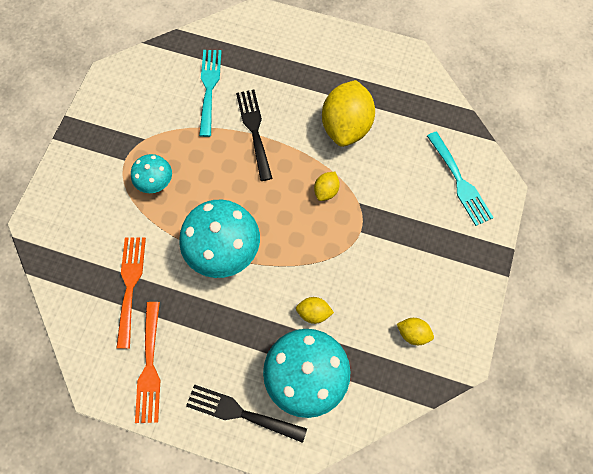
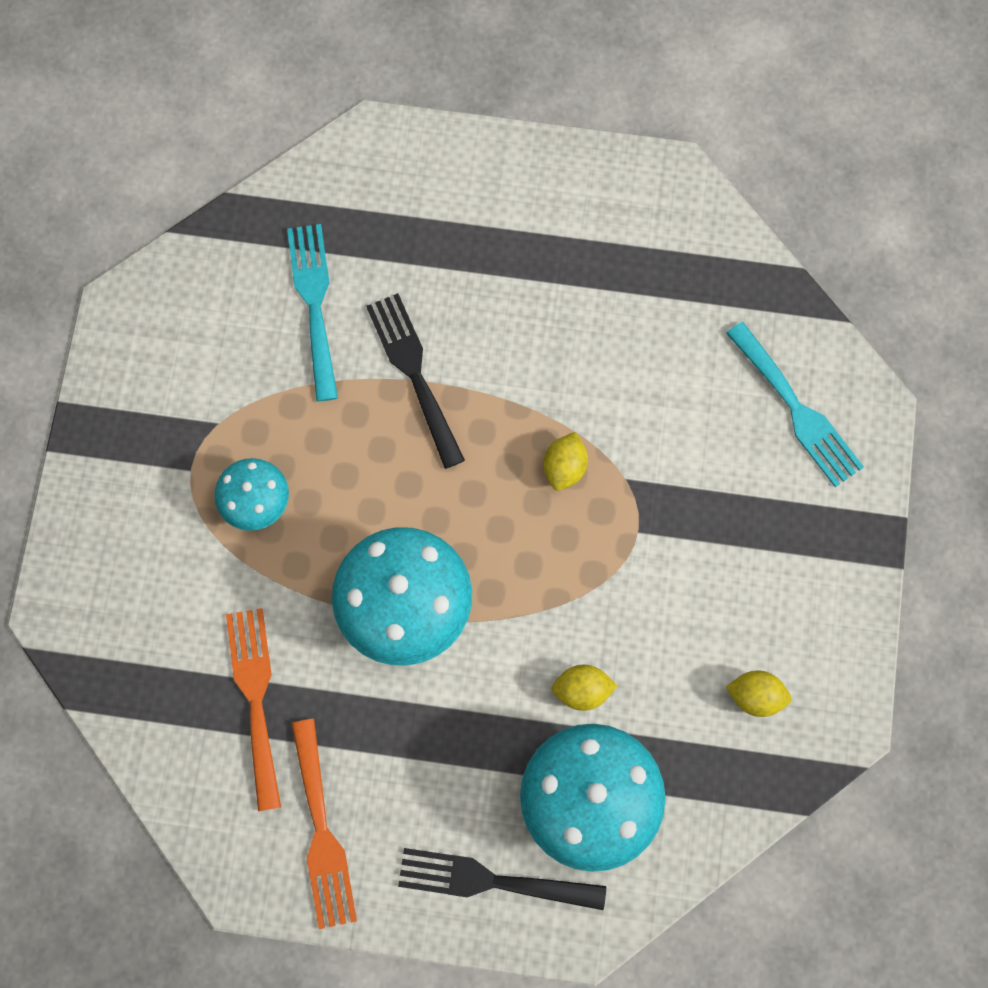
camera: 10 degrees left, 5 degrees up
yellow lemon [322,80,375,147] -> none

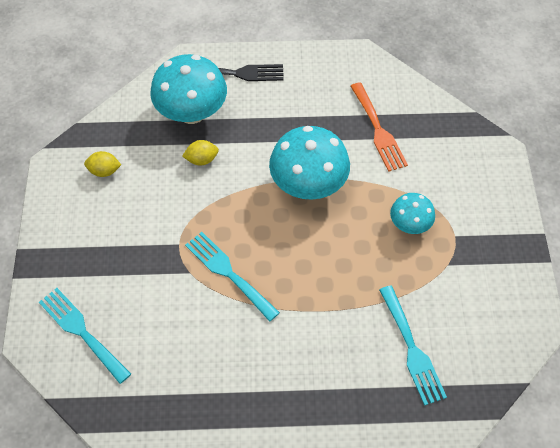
camera: 170 degrees right, 15 degrees down
orange fork [291,719,357,929] -> none
black fork [366,293,465,469] -> none
yellow lemon [543,432,588,491] -> turquoise fork [185,232,280,322]

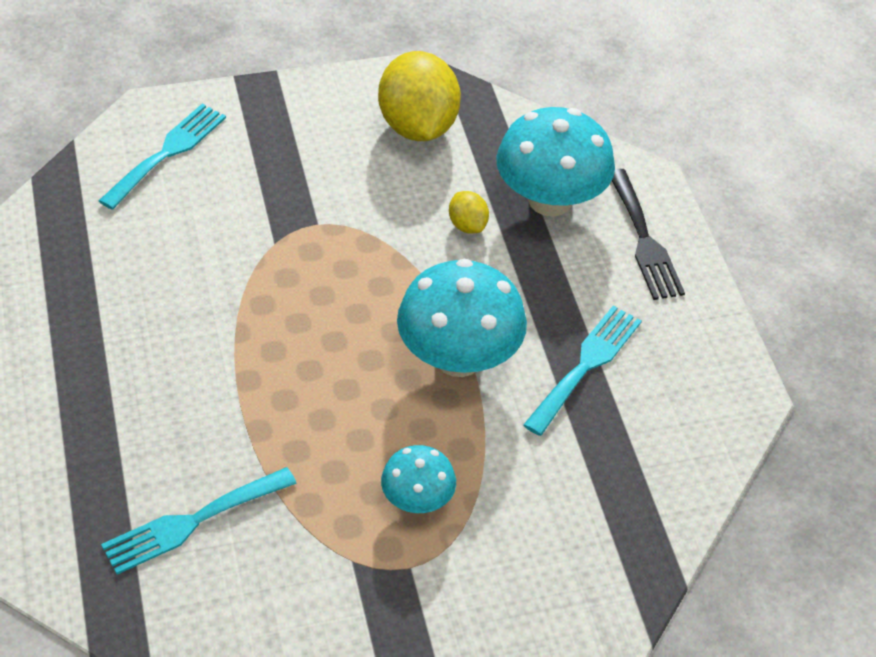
camera: 75 degrees right, 10 degrees down
yellow lemon [84,151,121,177] -> yellow lemon [378,51,461,141], size x2.20
turquoise fork [185,232,280,322] -> turquoise fork moved to [523,306,642,436]
orange fork [350,82,408,172] -> none

